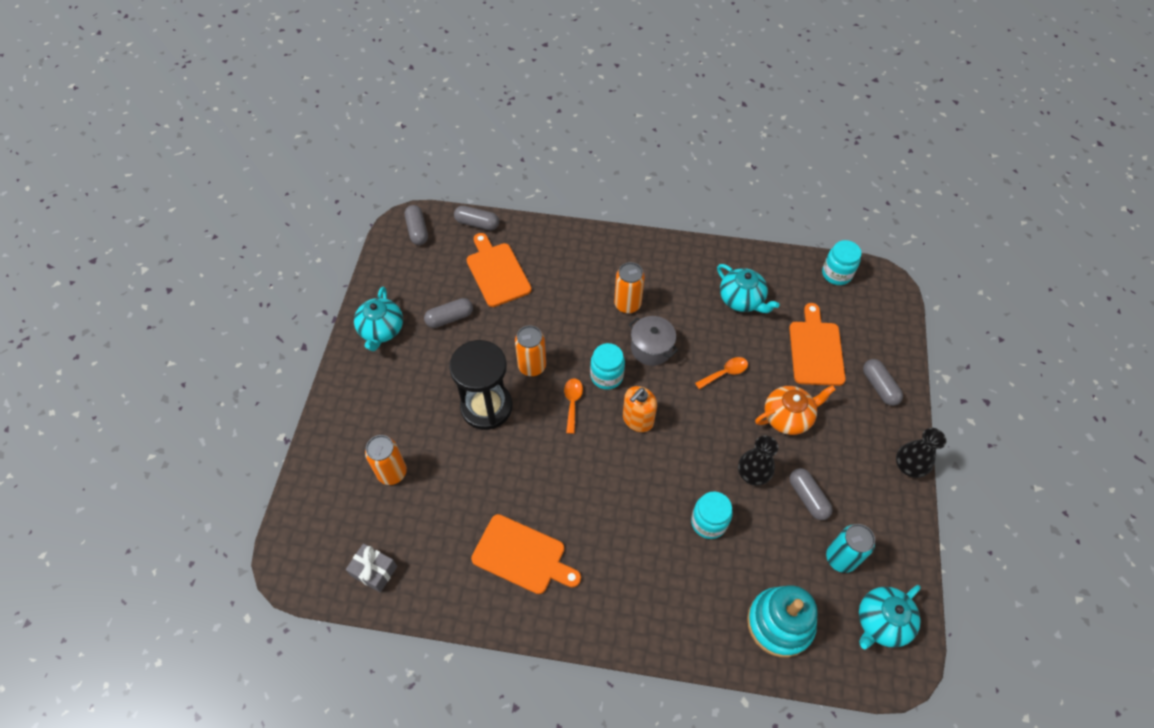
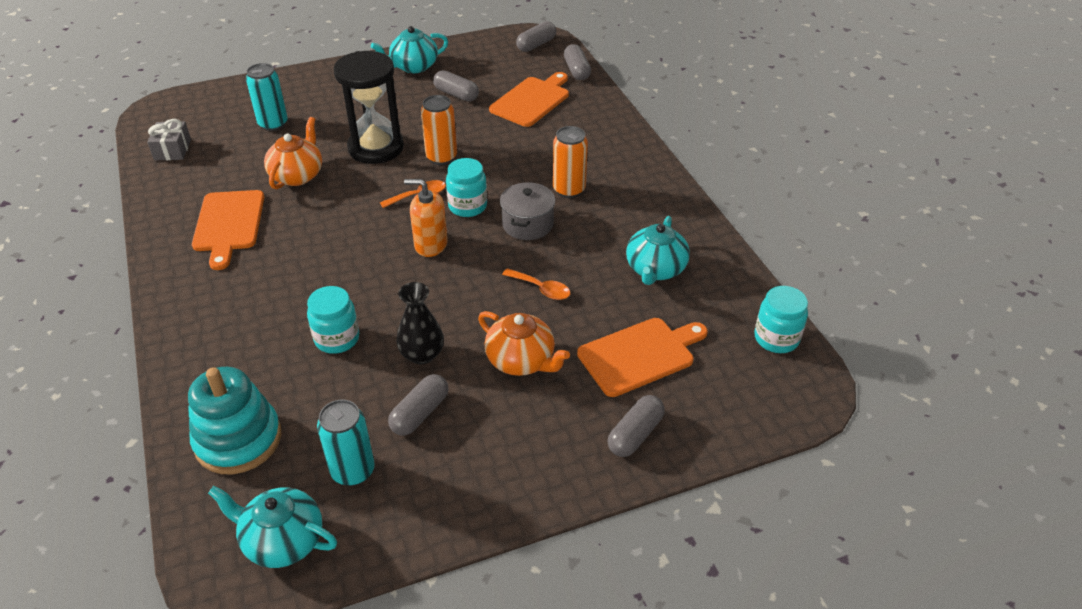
camera: 60 degrees right, 15 degrees down
orange can [365,435,407,485] -> turquoise can [246,63,288,131]
black vase [896,428,946,478] -> none
none -> orange teapot [264,117,322,189]

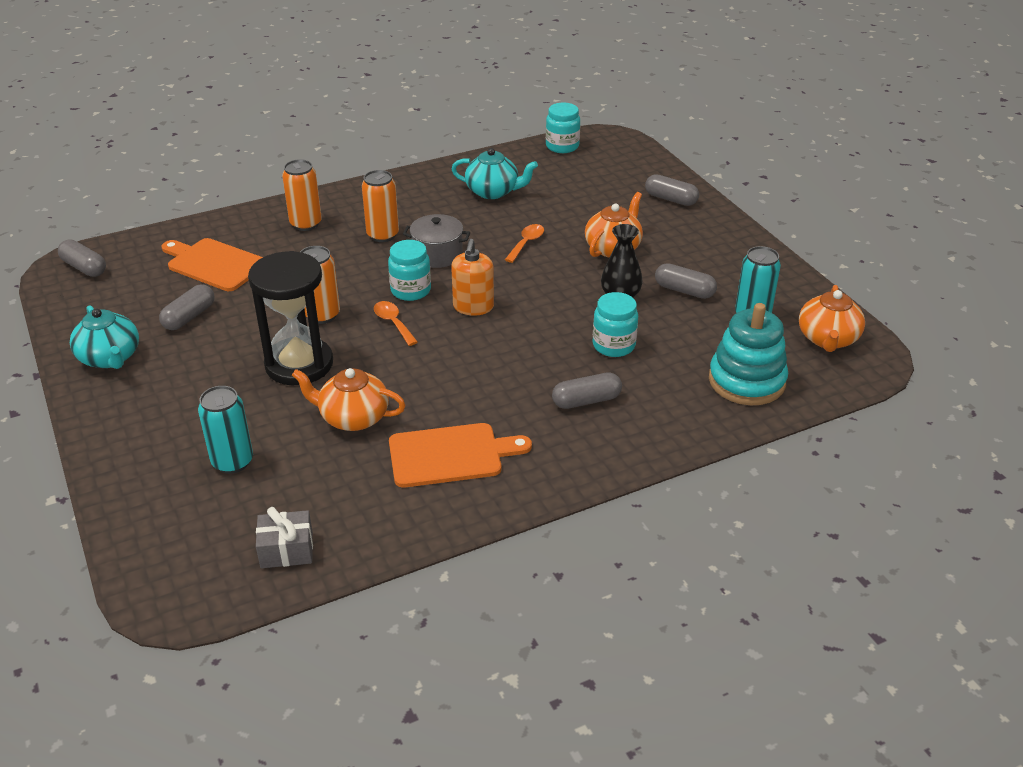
camera: 95 degrees left, 5 degrees down
turquoise teapot [208,486,337,568] -> orange teapot [799,285,865,352]
grey capsule [564,44,591,80] -> grey capsule moved to [552,372,622,409]
orange cutting board [577,318,708,397] -> none
none -> orange can [282,159,322,231]

